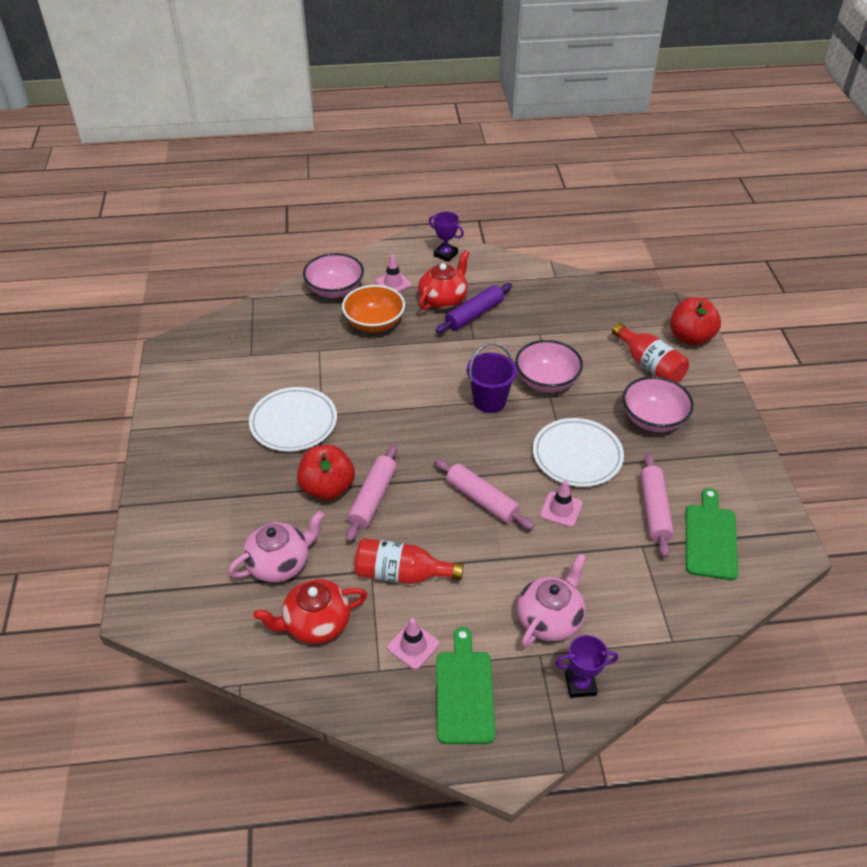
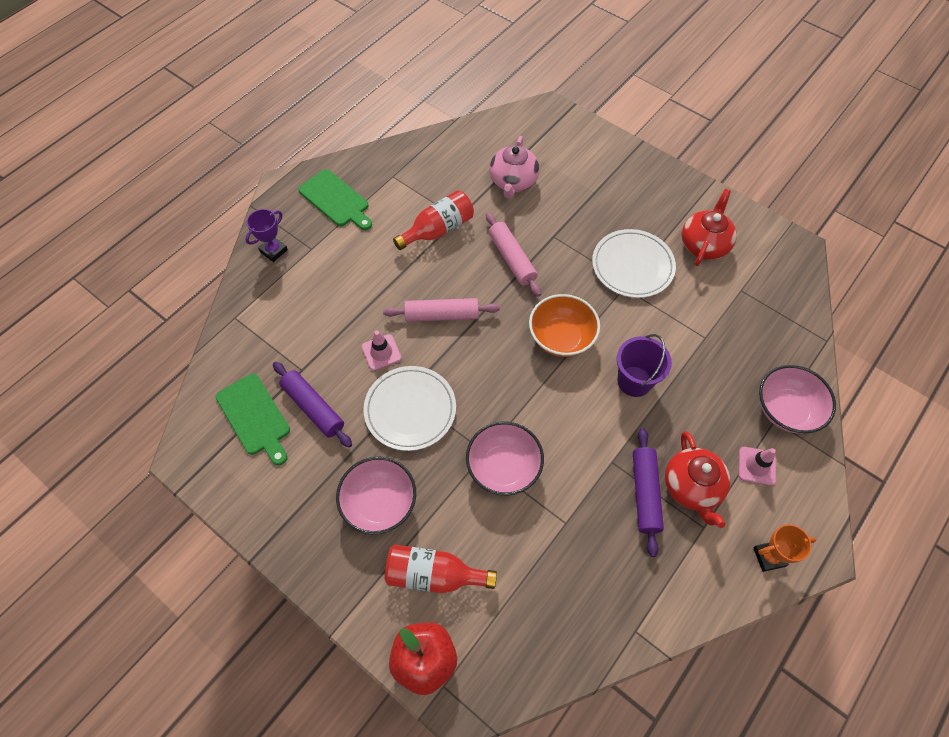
camera: 135 degrees right, 15 degrees up
red teapot [253,579,367,644] -> red teapot moved to [682,189,737,266]
red apple [297,445,355,500] -> none
orange bowl [342,285,405,332] -> orange bowl moved to [529,294,600,357]
pink traffic cone [387,618,439,670] -> none
purple trophy [429,212,464,262] -> orange trophy [753,524,816,572]
purple bucket [467,343,517,413] -> purple bucket moved to [617,334,672,397]
pink teapot [517,554,586,648] -> none
pink rolling pin [640,454,674,558] -> purple rolling pin [273,362,352,448]

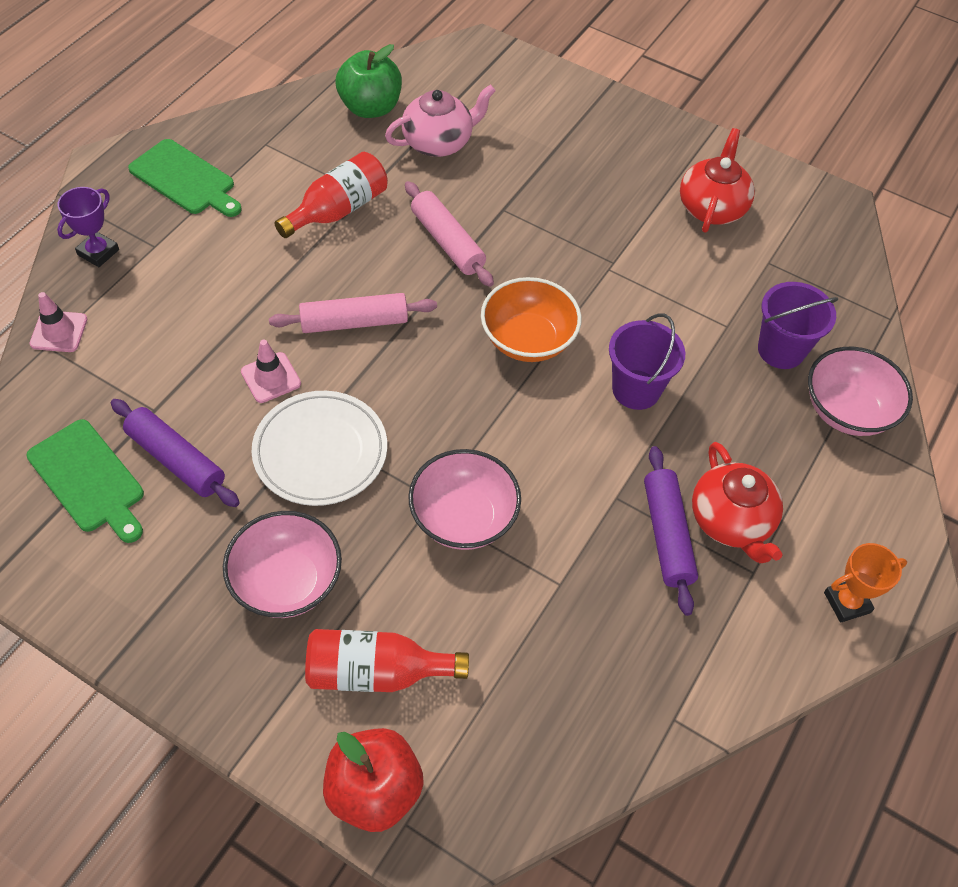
camera: 10 degrees left, 5 degrees down
pink teapot [489,136,540,198] -> pink teapot turned 120 degrees counterclockwise [385,84,496,157]
white plate [592,229,676,298] -> none
pink traffic cone [739,447,776,486] -> pink traffic cone moved to [30,292,87,352]
none -> green apple [336,44,402,118]
none -> purple bucket [758,282,838,369]

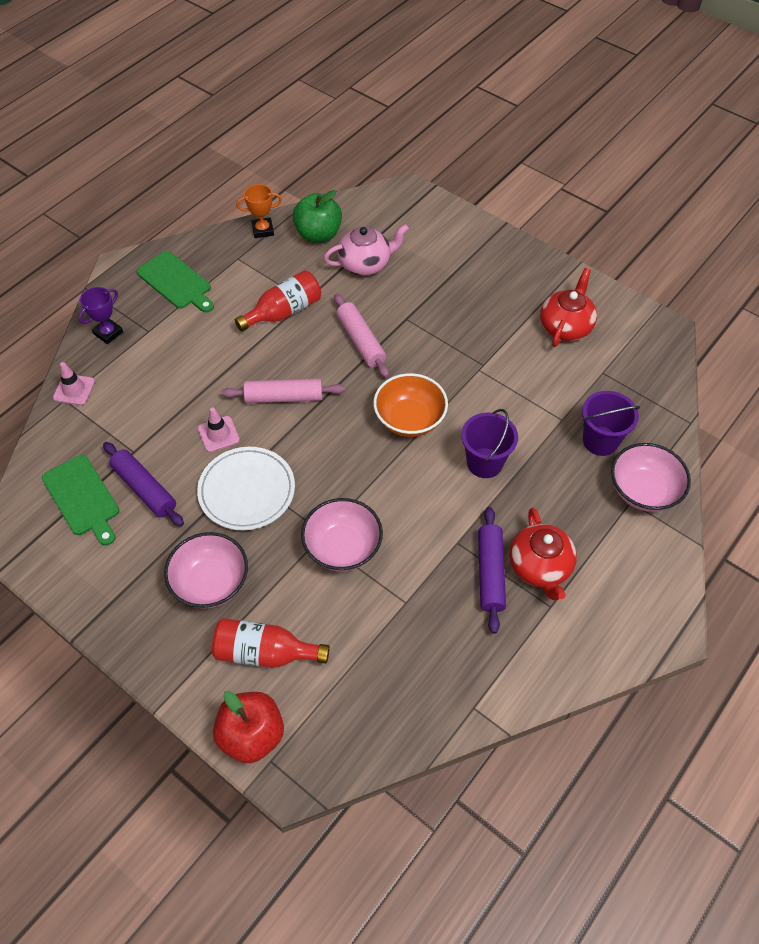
camera: 10 degrees right, 0 degrees up
orange trophy [824,543,907,623] -> orange trophy moved to [236,184,282,238]

